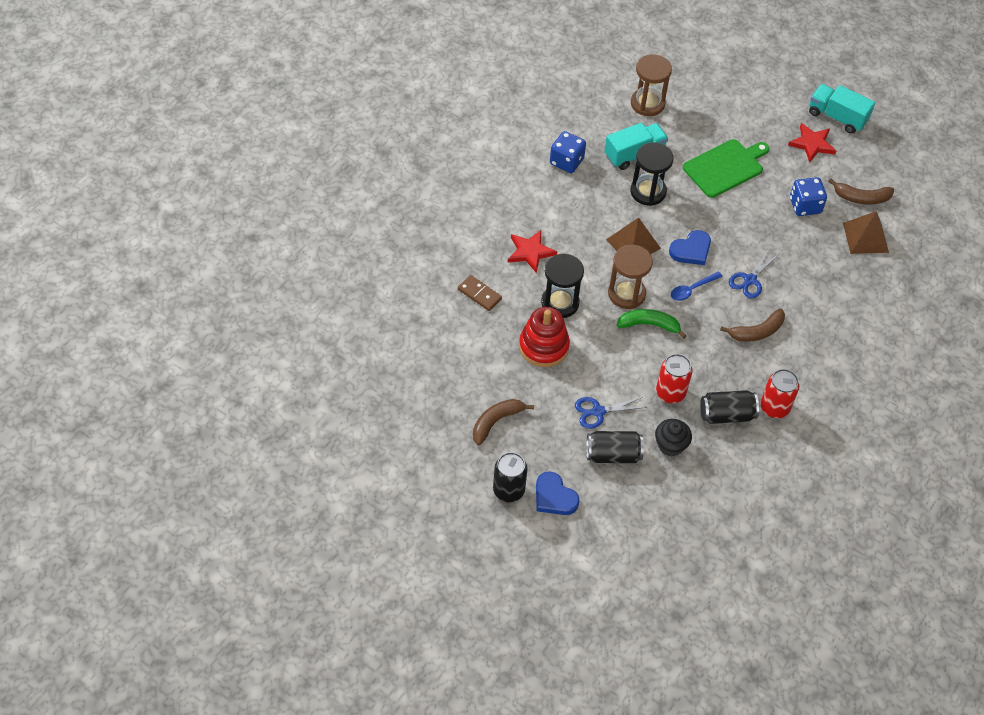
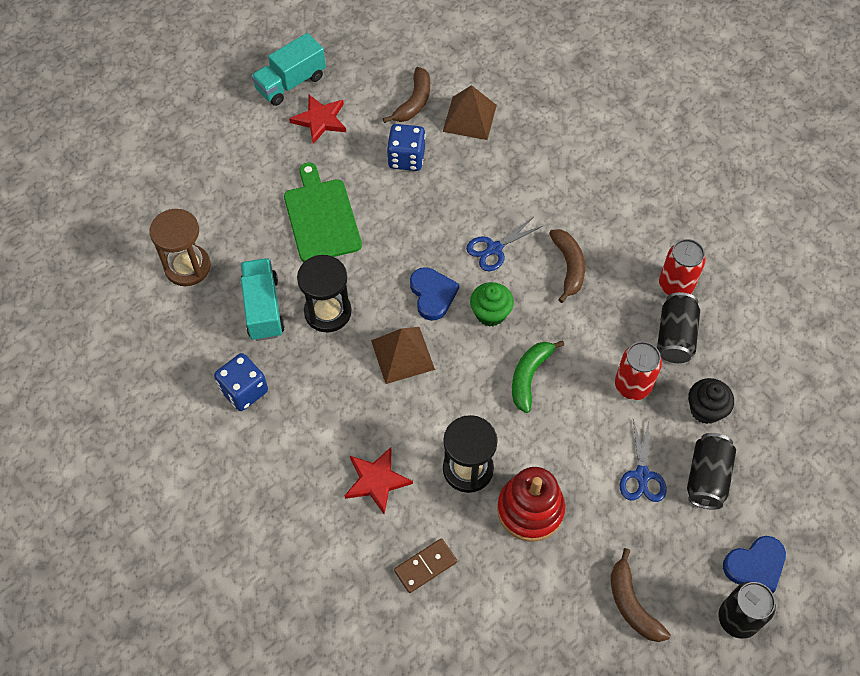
camera: 70 degrees left, 5 degrees up
brown hourglass [608,245,653,309] -> none
blue spoon [671,271,723,301] -> green cupcake [470,282,514,327]
blue scissors [729,249,779,299] -> blue scissors turned 90 degrees clockwise [466,217,542,271]

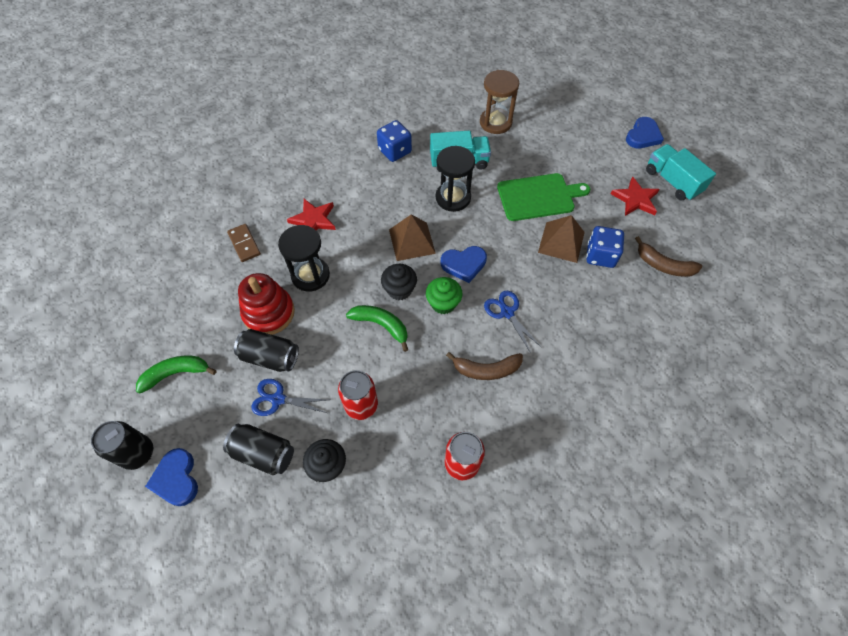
camera: 95 degrees right, 0 degrees up
brown pyramid [443,85,497,140] -> brown pyramid moved to [538,215,585,263]
brown banana [611,548,671,642] -> green banana [136,356,216,393]
black can [657,292,700,363] -> black can moved to [234,329,299,372]
none -> black cupcake [381,264,417,300]
none -> blue heart [626,117,664,148]

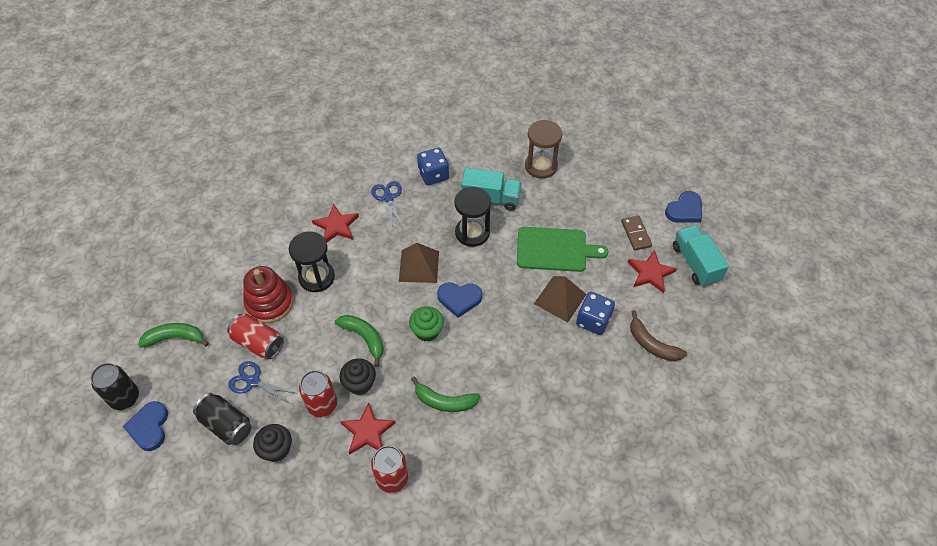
camera: 15 degrees right, 5 degrees down
brown domino [227,224,261,262] -> brown domino moved to [621,215,652,250]
black can [234,329,299,372] -> red can [227,314,284,359]
black cupcake [381,264,417,300] -> black cupcake moved to [339,358,376,395]
brown banana [446,352,523,380] -> green banana [411,377,480,412]
blue scissors [484,291,541,353] -> blue scissors moved to [371,181,403,228]
none -> red star [340,403,396,455]

